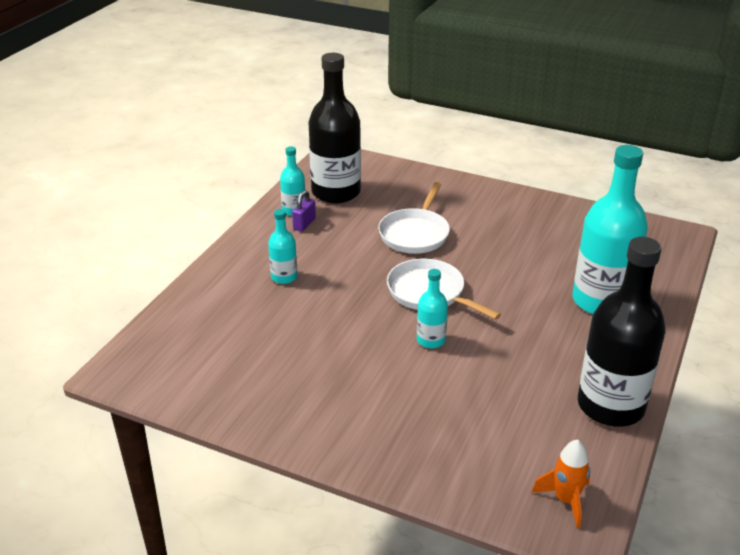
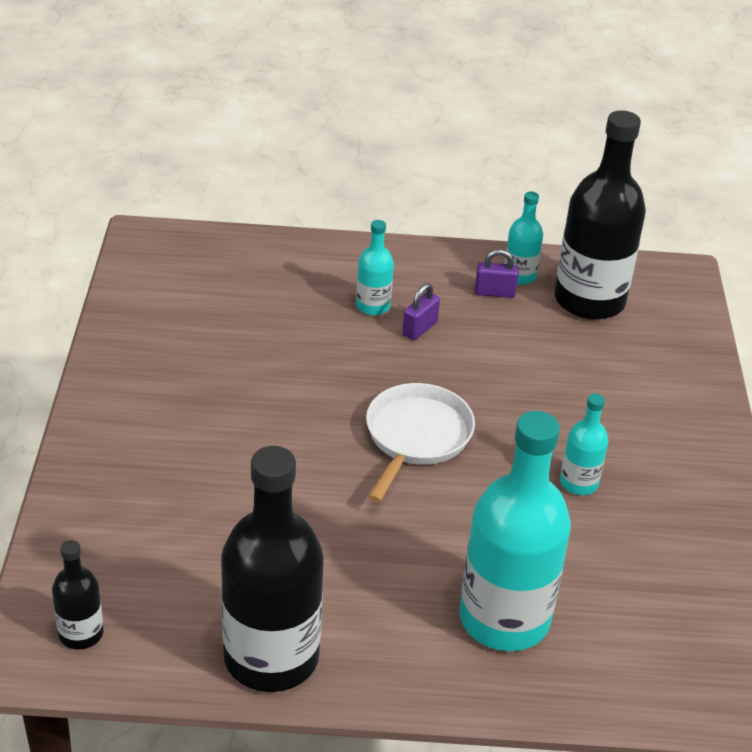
camera: 65 degrees right, 5 degrees up
white pan [378,182,450,254] -> none
turquoise bottle [417,269,448,348] -> turquoise bottle moved to [560,394,608,495]
orange rocket [532,439,590,528] -> black bottle [52,540,104,650]
none -> purple padlock [402,283,440,340]

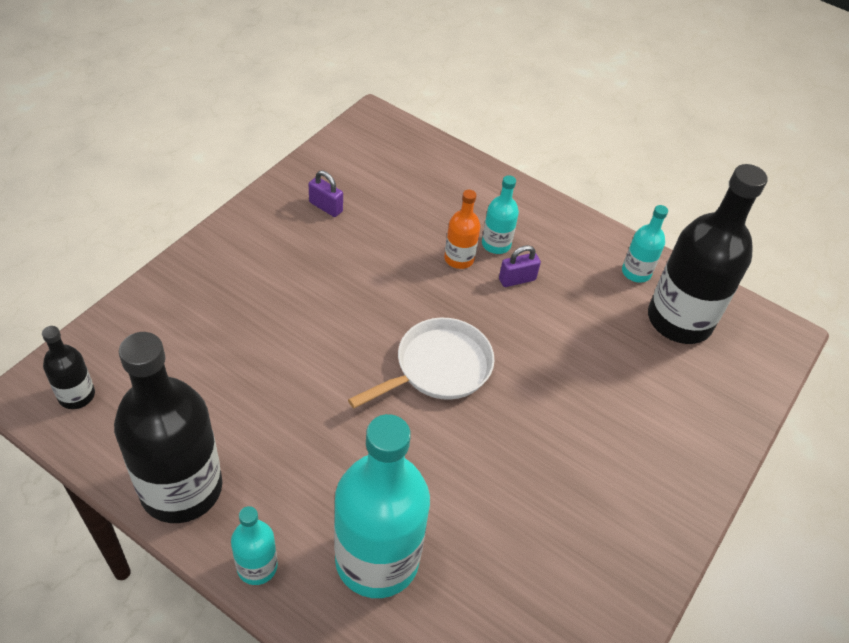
camera: 30 degrees right, 10 degrees up
purple padlock [475,249,519,298] -> purple padlock moved to [309,171,343,217]
turquoise bottle [560,394,608,495] -> turquoise bottle moved to [231,506,278,585]
none -> orange bottle [444,190,481,269]

